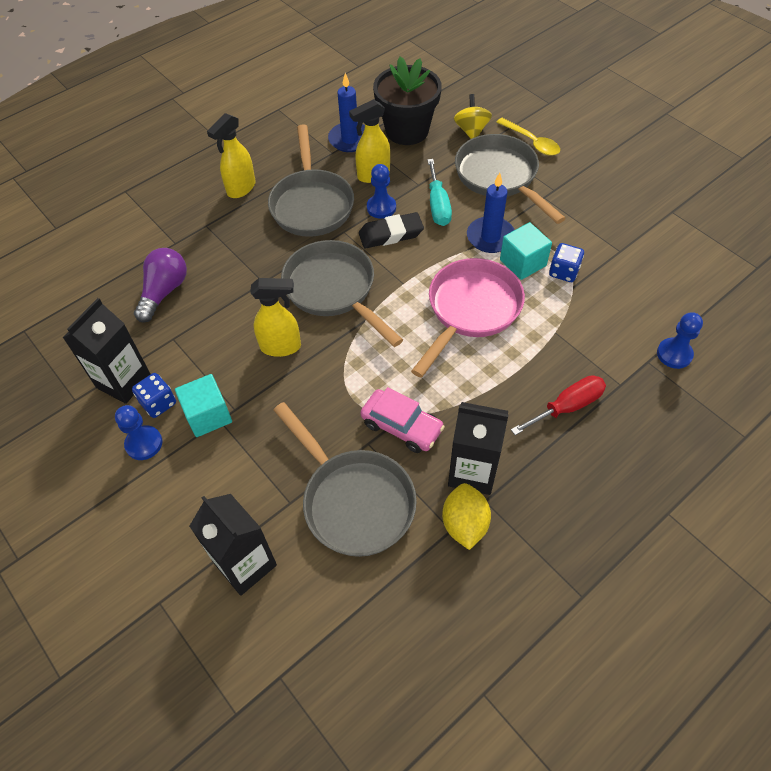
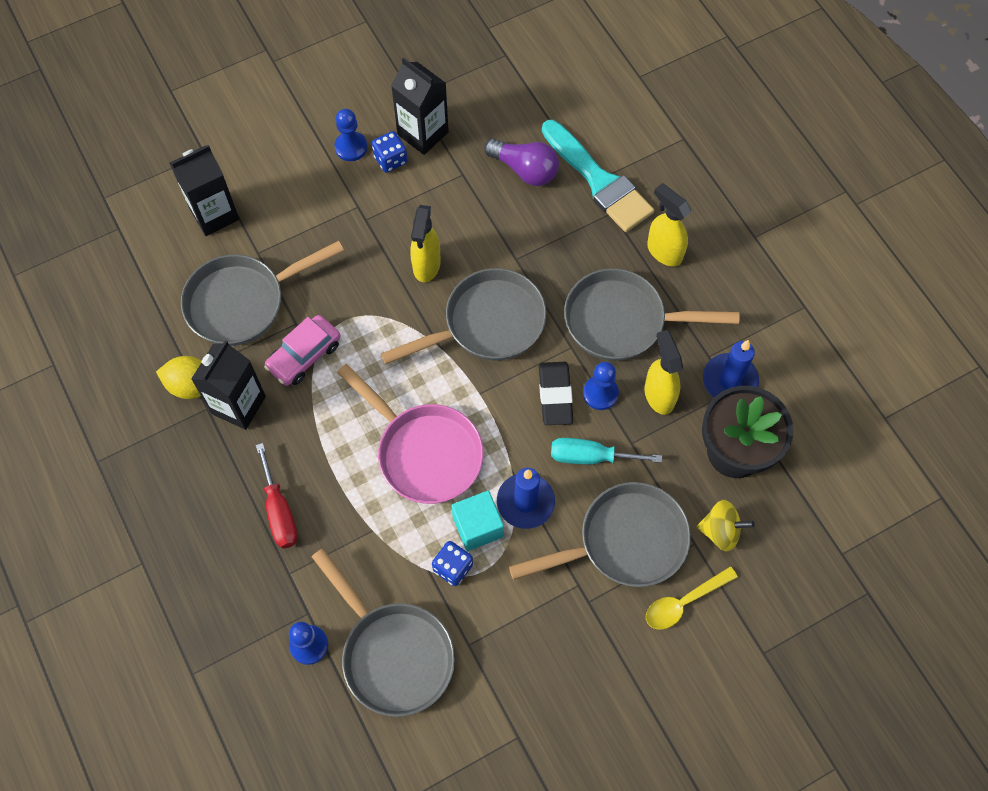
camera: 100 degrees right, 10 degrees up
turquoise cube [175,374,232,437] -> none
none -> grey pan [312,548,455,717]
none -> turquoise brush [542,120,654,232]

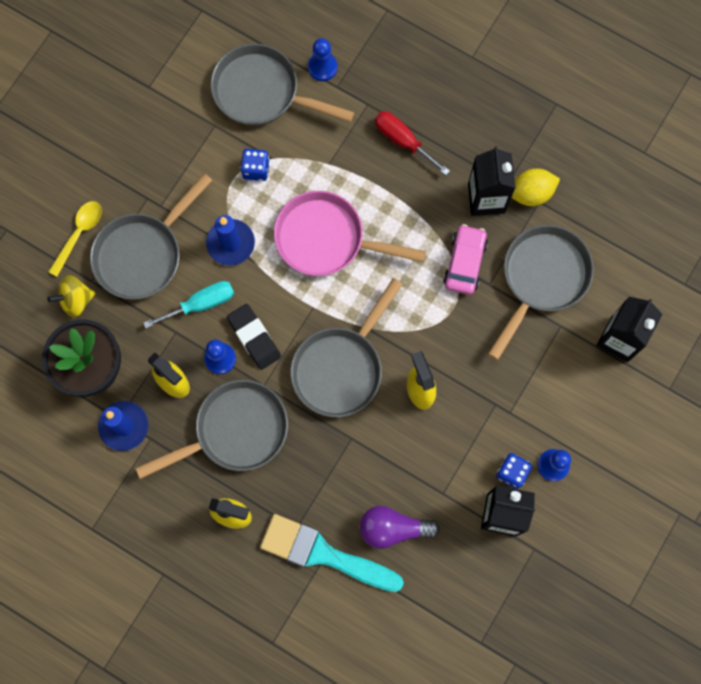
camera: 150 degrees right, 10 degrees up
turquoise cube [451,491,504,551] -> none

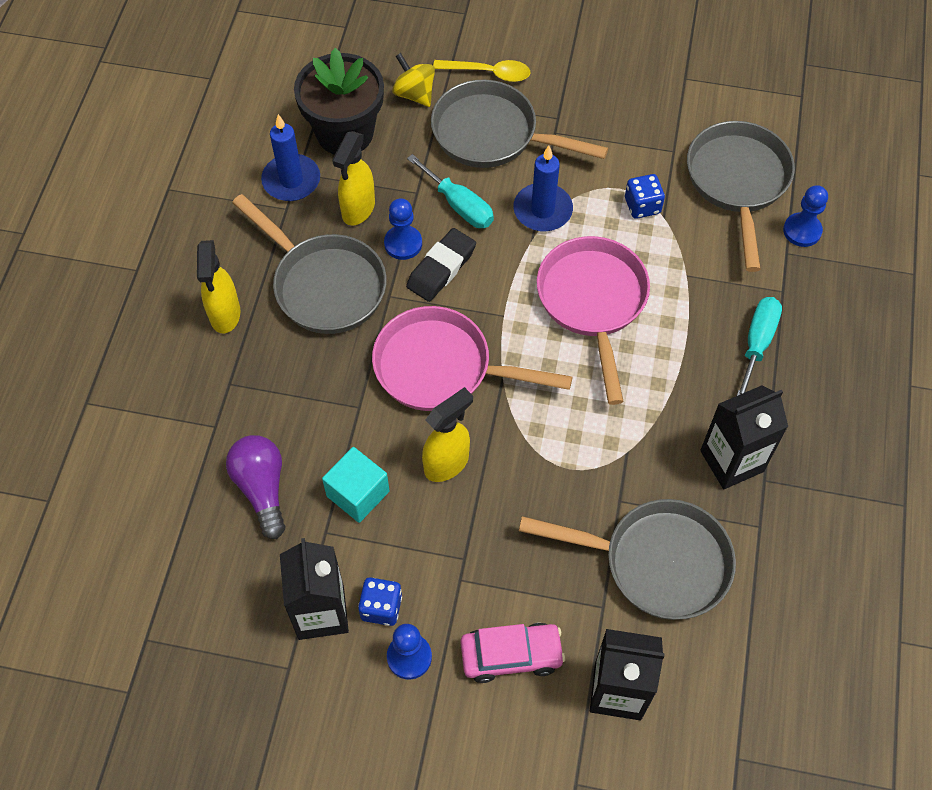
camera: 70 degrees right, 15 degrees down
turquoise brush [260,514,404,592] -> none
grey pan [290,278,403,417] -> pink pan [372,306,573,411]
red screwdriver [375,111,450,175] -> turquoise screwdriver [737,297,782,396]
pink car [443,224,488,295] -> pink car moved to [460,623,565,683]
yellow lemon [512,168,560,206] -> none
none -> turquoise cube [322,447,389,523]

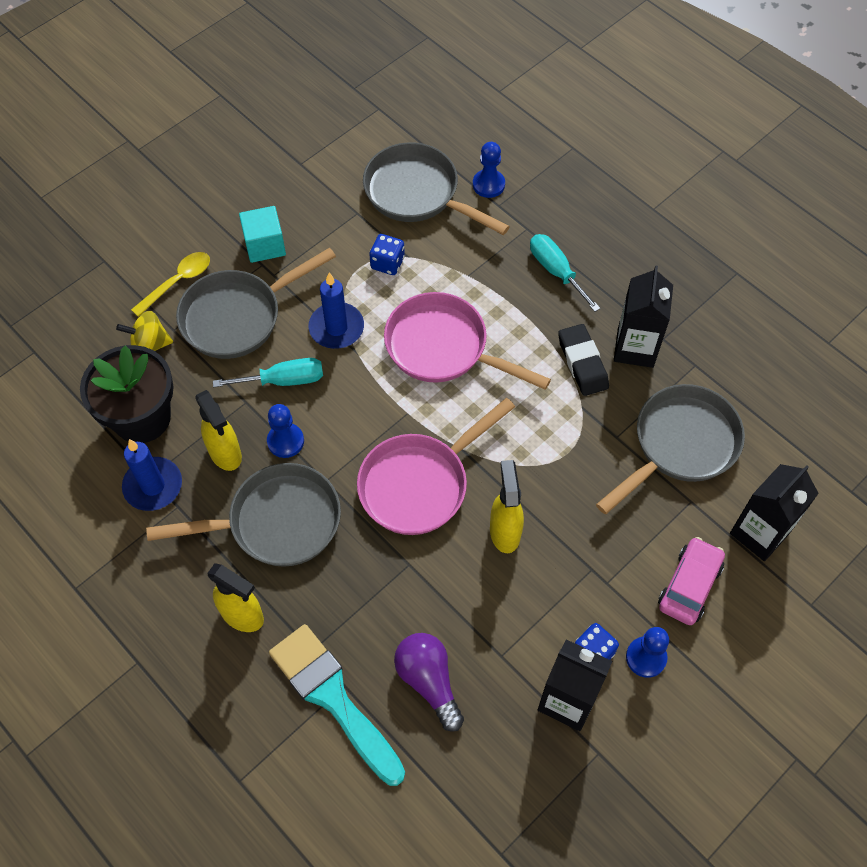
camera: 55 degrees left, 0 degrees up
purple light bulb [226,435,285,539] -> purple light bulb turned 45 degrees clockwise [394,633,464,732]
turquoise cube [322,447,389,523] -> turquoise cube moved to [239,206,286,263]
black eraser [406,228,476,302] -> black eraser moved to [558,324,609,396]
none -> turquoise brush [269,624,405,786]

